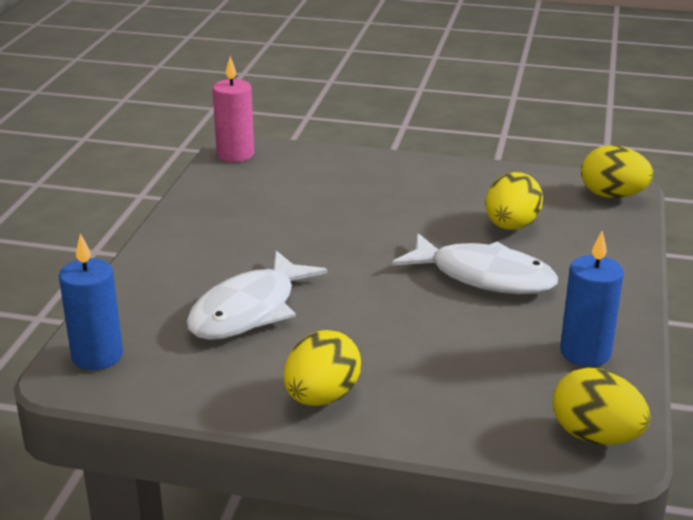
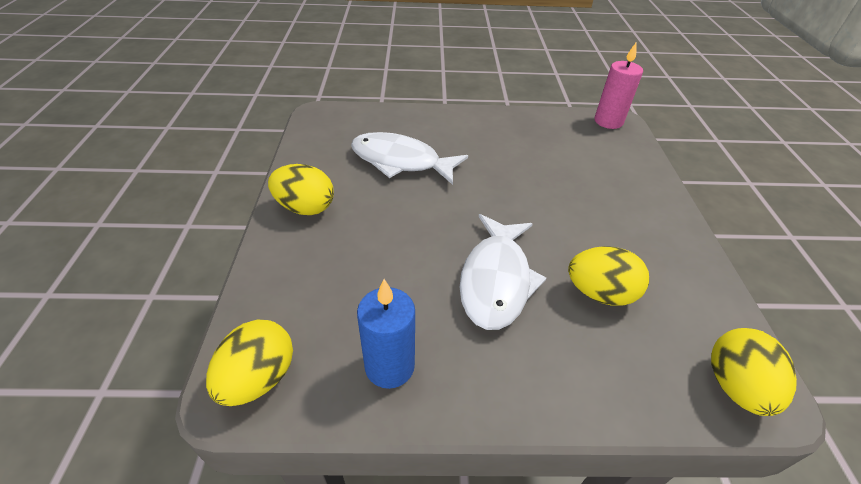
camera: 75 degrees right, 15 degrees up
blue candle [59,233,123,370] -> none

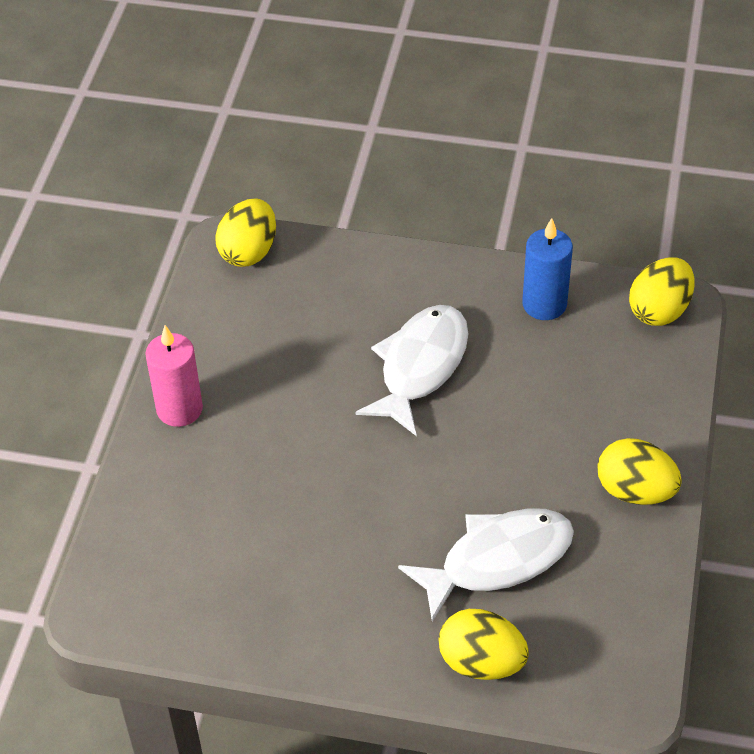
camera: 165 degrees left, 5 degrees up
white fish [351,132,468,185] -> white fish turned 60 degrees counterclockwise [398,508,574,622]
yellow egg [568,246,649,306] -> yellow egg moved to [439,609,529,680]
pink candle [594,41,643,129] -> pink candle moved to [145,325,203,427]

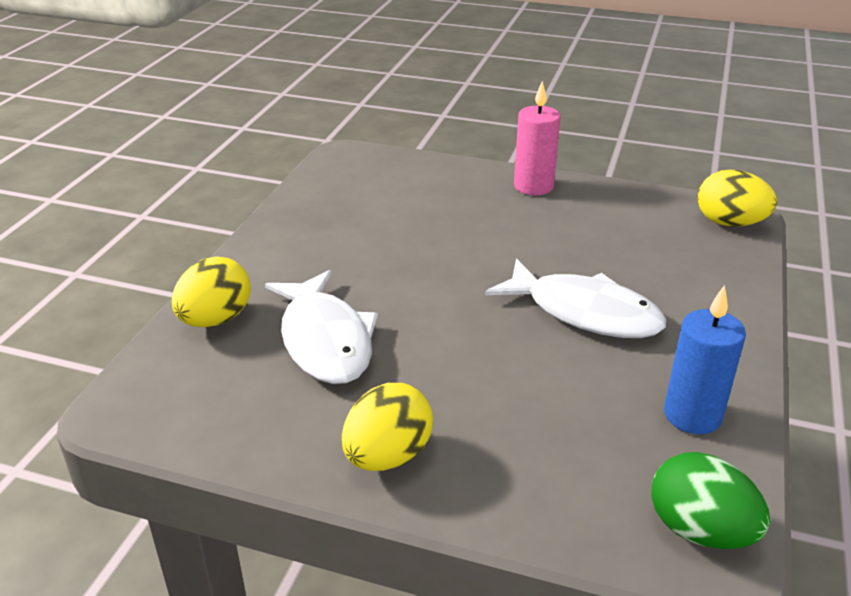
camera: 95 degrees right, 15 degrees down
yellow egg [629,257,695,326] -> green egg [651,452,770,549]

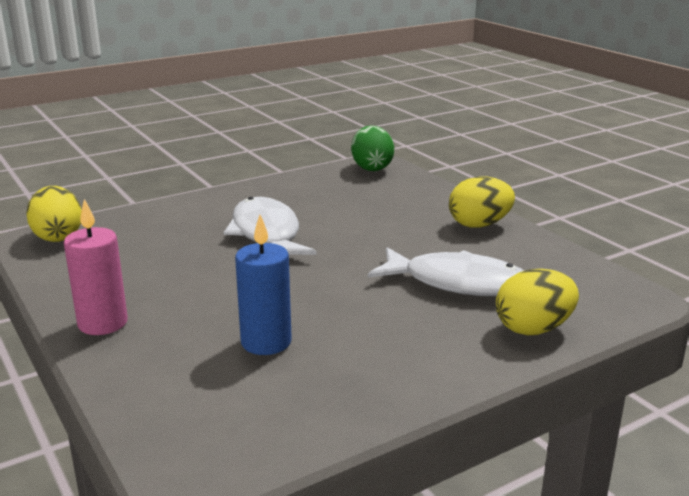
camera: 140 degrees left, 10 degrees down
white fish [265,270,378,384] -> white fish turned 90 degrees clockwise [368,247,524,296]
blue candle [664,285,746,434] -> blue candle moved to [235,215,292,355]

